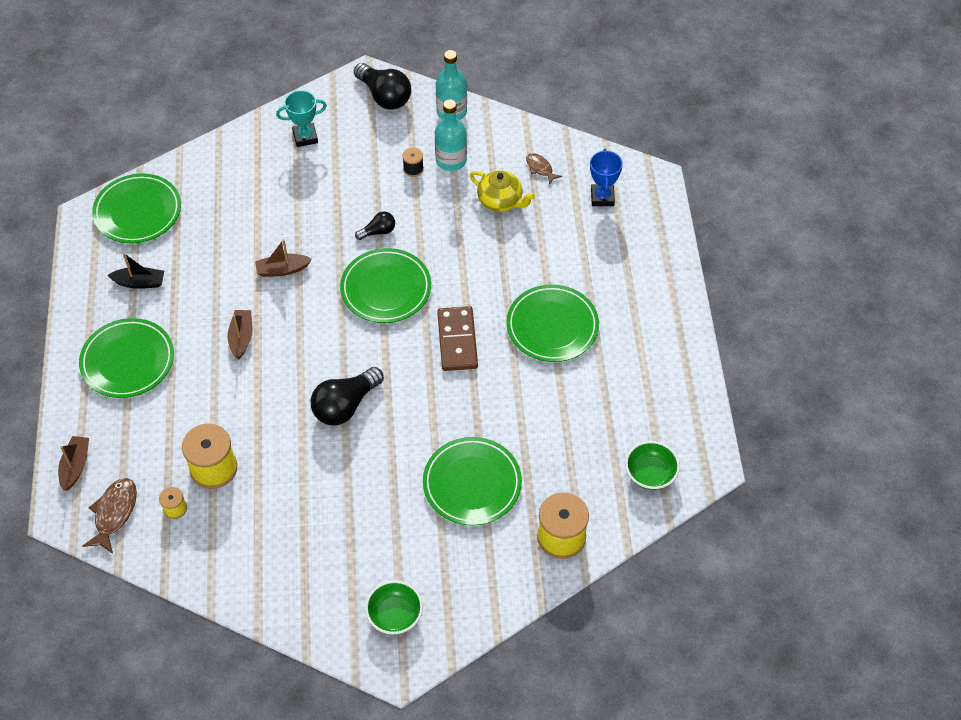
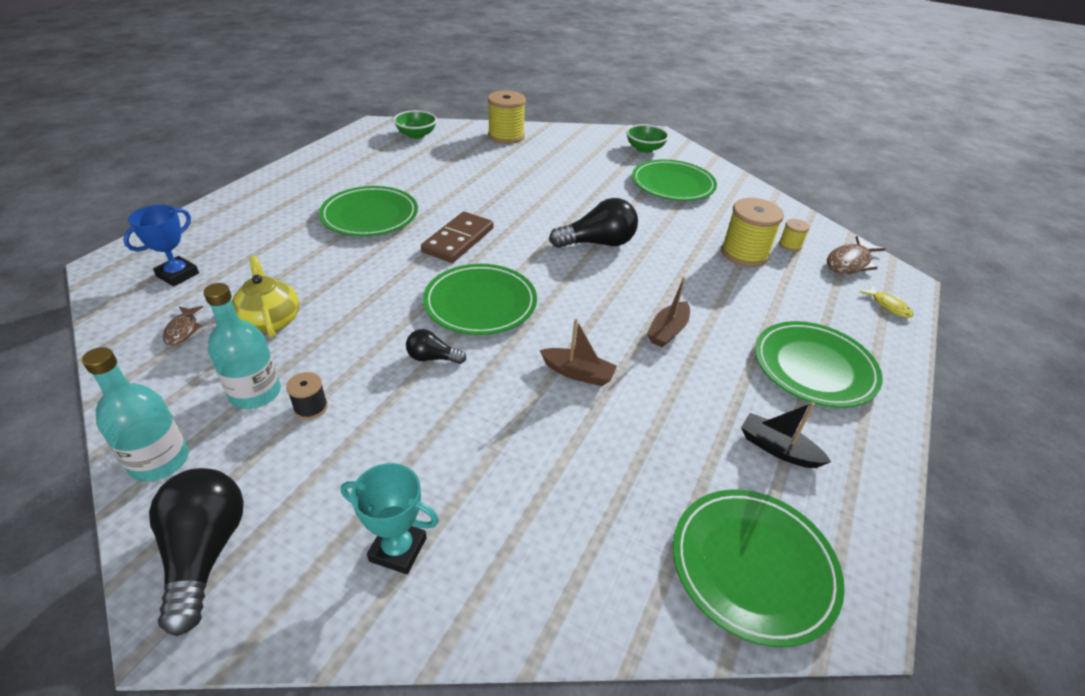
camera: 150 degrees left, 15 degrees down
brown boat [58,436,89,490] -> yellow fish [859,285,914,318]
green plate [423,437,522,526] -> green plate moved to [632,159,717,201]

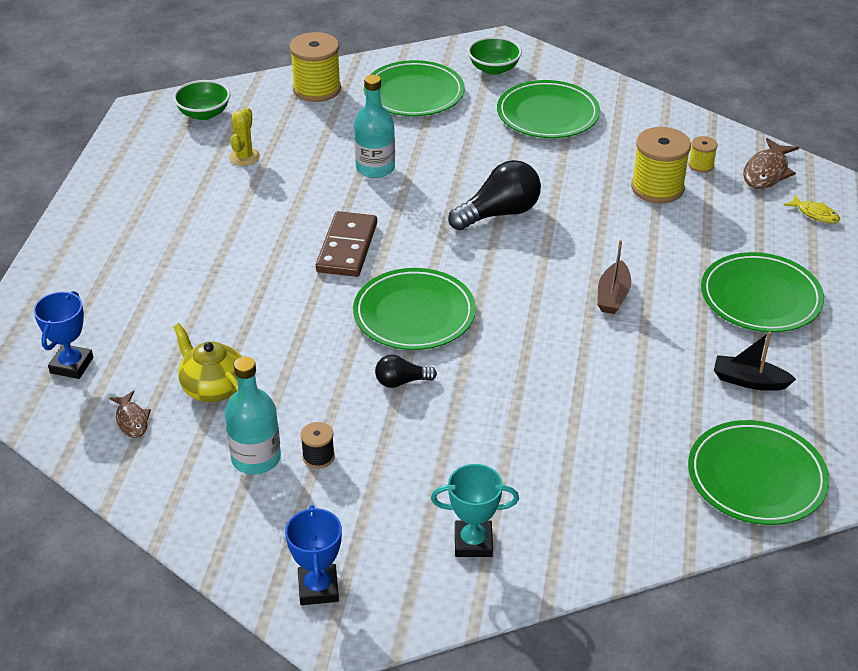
camera: 15 degrees left, 0 degrees up
turquoise bottle [82,347,189,482] -> turquoise bottle moved to [354,75,395,178]
black light bulb [149,468,244,636] -> blue trophy [285,505,342,605]
green plate [319,186,418,236] -> green plate moved to [364,60,465,116]
brown boat [540,319,617,386] -> none
none -> yellow cactus [229,107,260,166]

